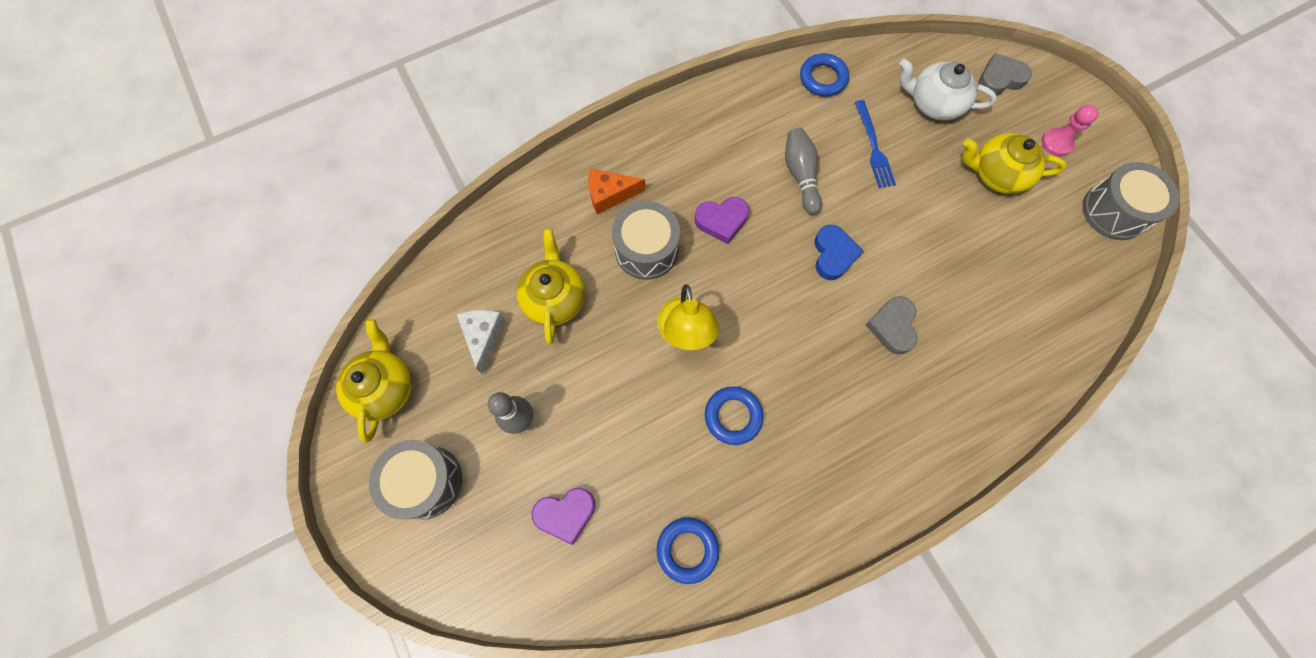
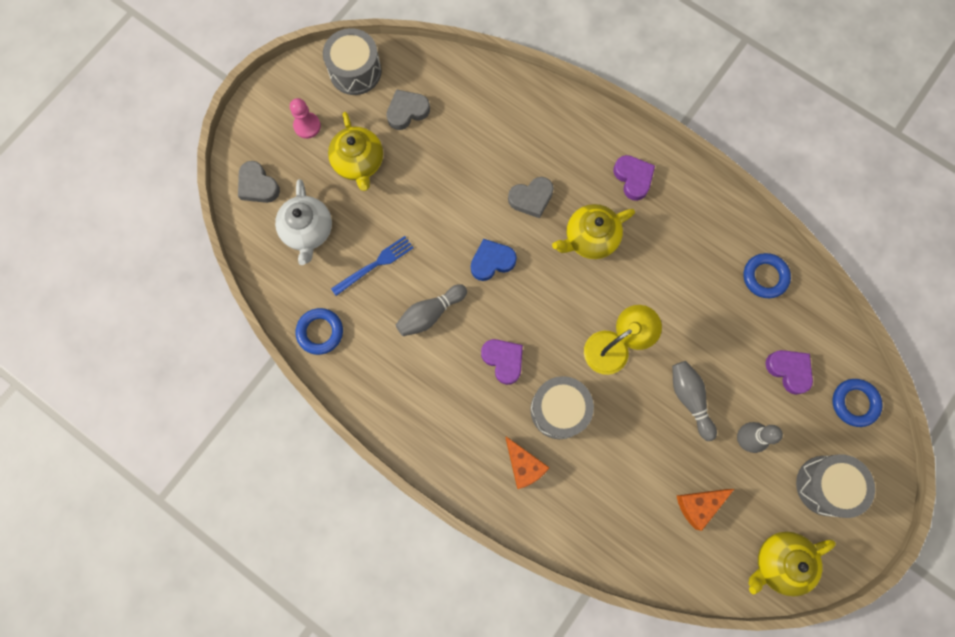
camera: 115 degrees left, 5 degrees up
white cheese [456,310,505,374] -> orange cheese [677,489,734,531]
yellow teapot [517,229,585,344] -> yellow teapot moved to [552,204,635,259]
blue ring [705,386,764,445] -> blue ring moved to [832,379,883,427]
none -> grey heart [386,89,430,130]
none -> purple heart [613,155,655,201]
none -> grey bowling pin [672,361,717,441]

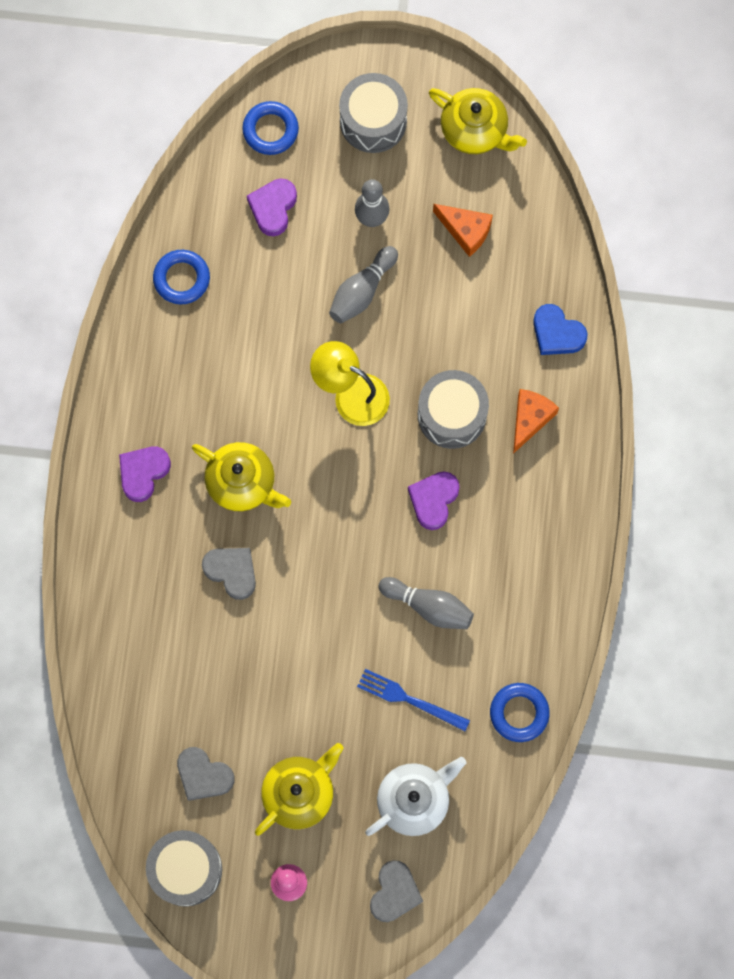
camera: 120 degrees left, 0 degrees up
blue heart [471,239,517,281] -> blue heart moved to [533,304,588,355]

